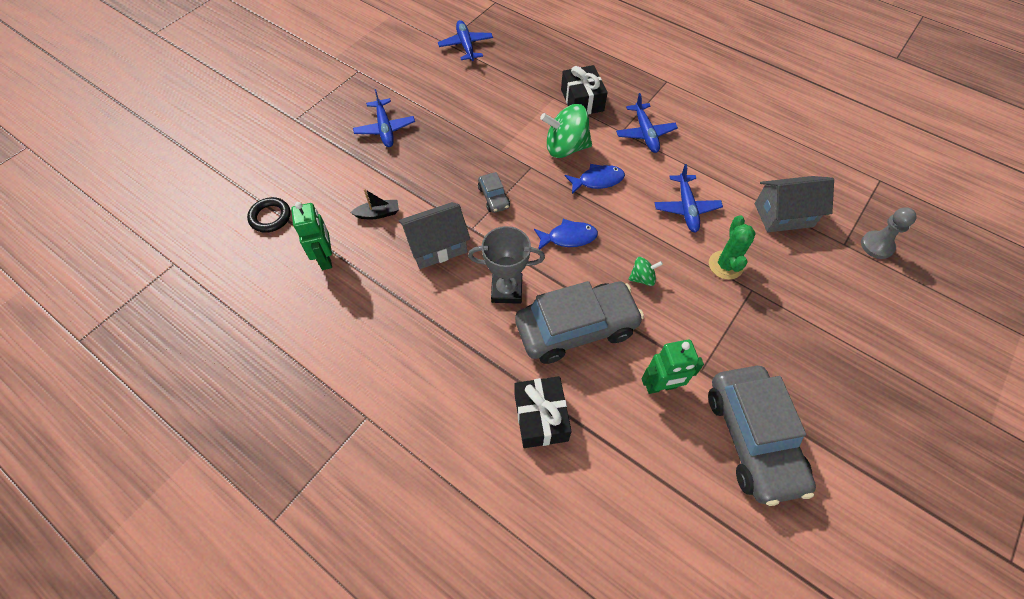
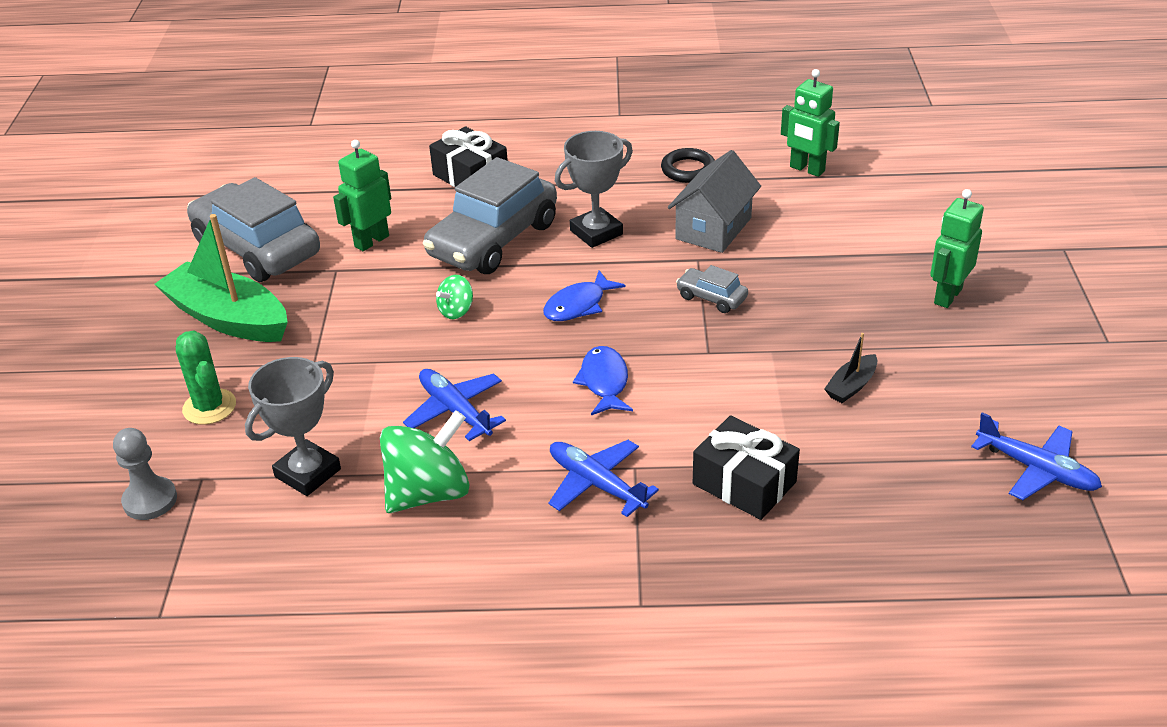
camera: 145 degrees right, 20 degrees down
black ring [247,197,291,233] -> black ring moved to [661,148,715,183]
black boat [350,189,399,219] -> black boat moved to [824,333,877,403]
blue plane [353,89,415,147] -> green robot [930,189,984,308]
green spinning top [540,104,592,158] -> green spinning top moved to [380,410,469,513]
blue fish [565,164,625,194] -> blue fish turned 135 degrees clockwise [573,346,633,416]
green cactus [709,215,756,280] -> green cactus moved to [176,331,236,425]
grey house [755,176,834,232] -> grey trophy [245,357,341,496]
none -> green boat [154,214,288,342]

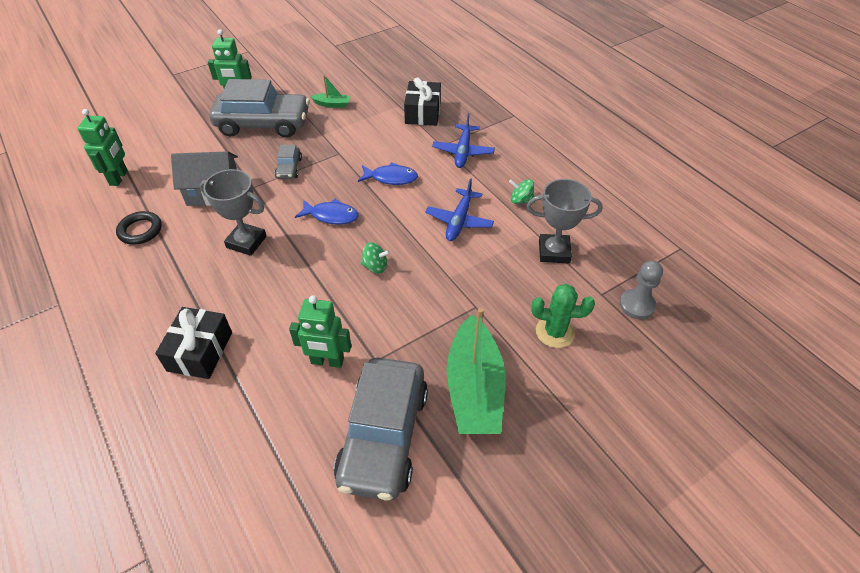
camera: 125 degrees left, 10 degrees up
green cactus [176,331,236,425] -> green cactus turned 75 degrees clockwise [531,284,595,348]
green spinning top [380,410,469,513] -> green spinning top [509,179,535,204], size x0.50
grey car [423,157,557,274] -> grey car moved to [209,79,310,138]
blue fish [573,346,633,416] -> blue fish turned 135 degrees counterclockwise [358,162,418,185]
black boat [824,333,877,403] -> green boat [310,75,351,108]
blue plane [971,412,1102,500] -> none

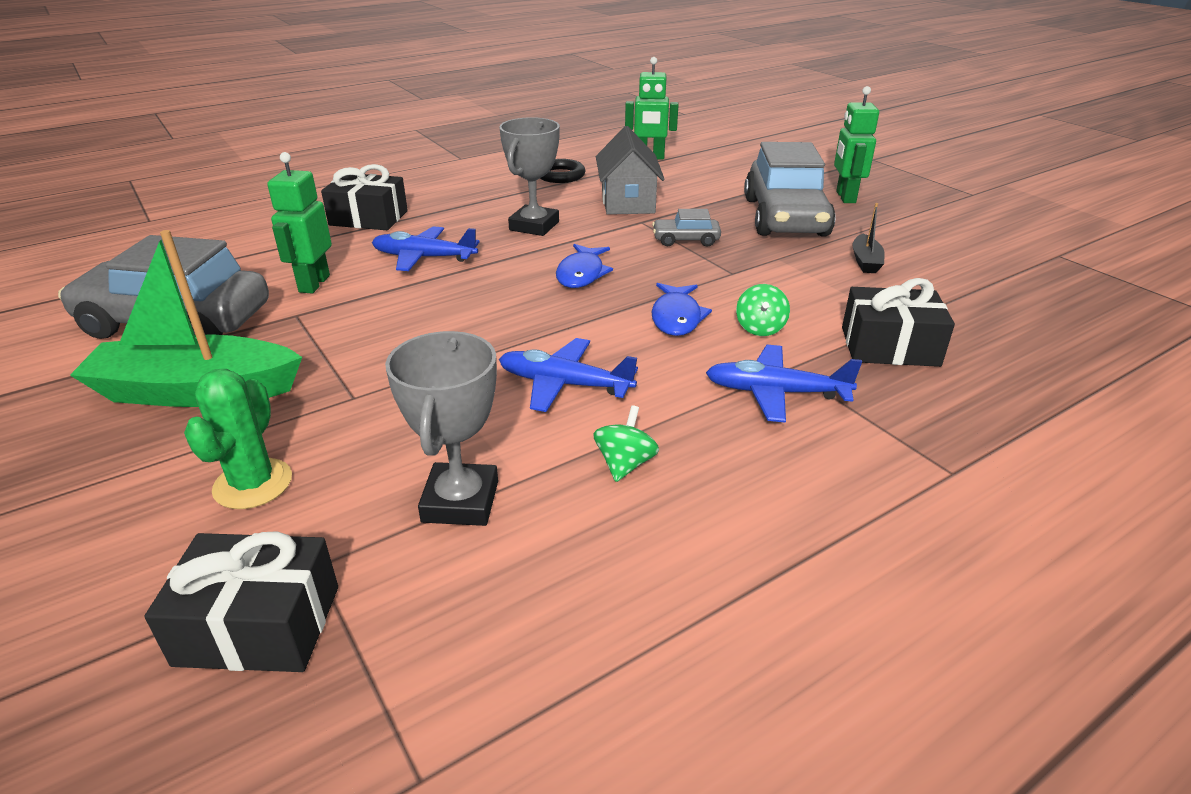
camera: 90 degrees right, 15 degrees down
green boat [310,75,351,108] -> black boat [853,203,885,273]
green spinning top [360,242,390,274] -> green spinning top moved to [736,284,790,336]
grey pawn [619,261,663,319] -> black gift [144,531,338,672]
none -> blue plane [372,226,480,271]

